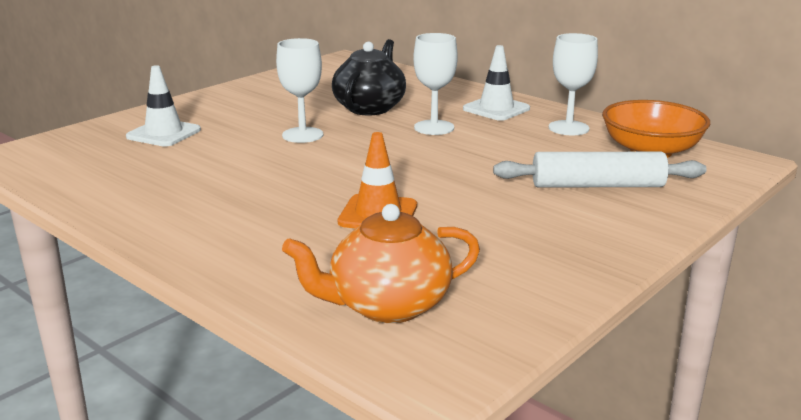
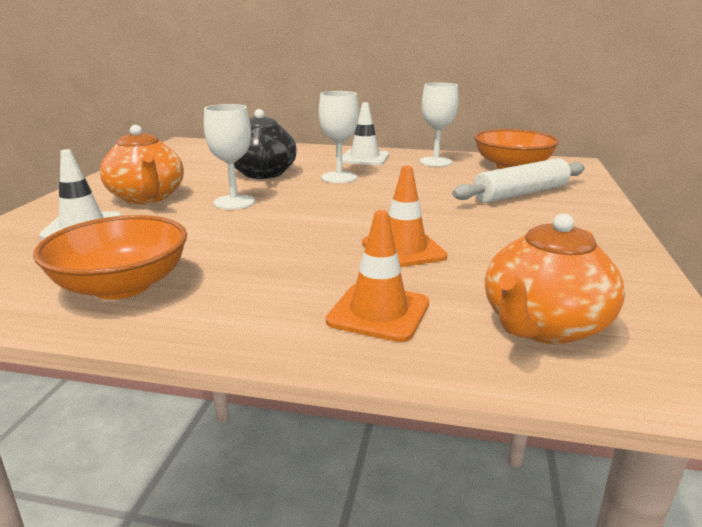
camera: 30 degrees left, 0 degrees up
none -> orange bowl [33,215,187,299]
none -> orange teapot [100,125,184,204]
none -> orange traffic cone [326,210,429,342]

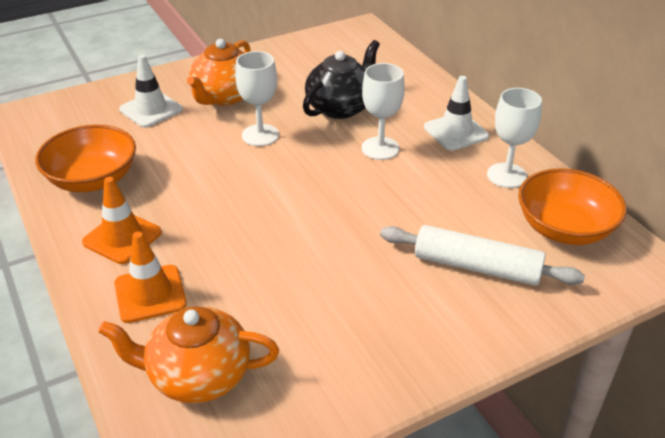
camera: 50 degrees right, 15 degrees up
orange traffic cone [362,166,447,267] -> orange traffic cone moved to [82,177,162,264]

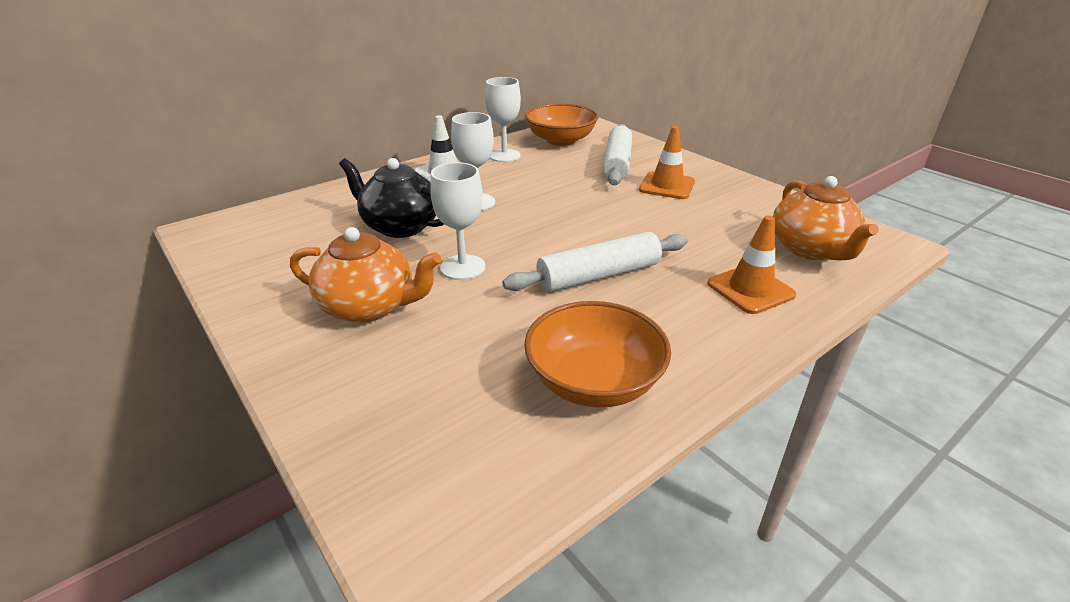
camera: 100 degrees left, 5 degrees down
orange traffic cone [82,177,162,264] -> orange traffic cone moved to [639,126,695,199]
white traffic cone [119,55,183,128] -> none
none -> white rolling pin [502,232,688,292]

